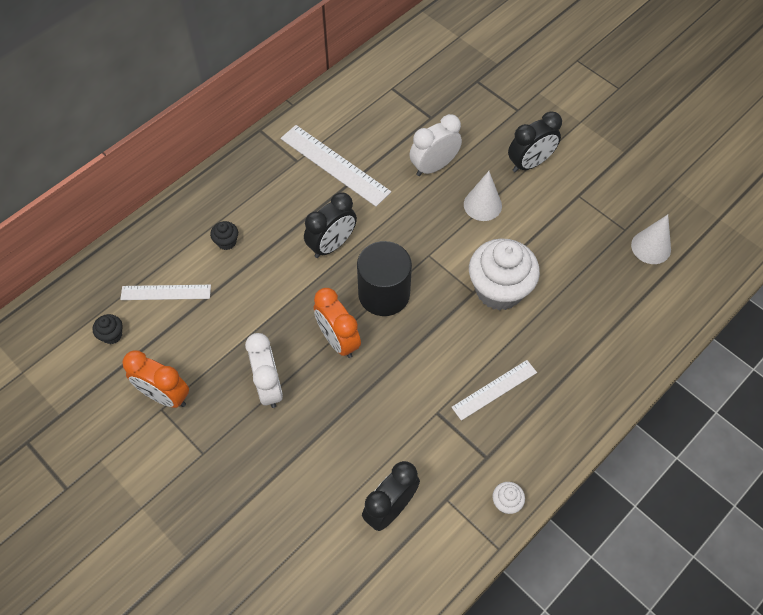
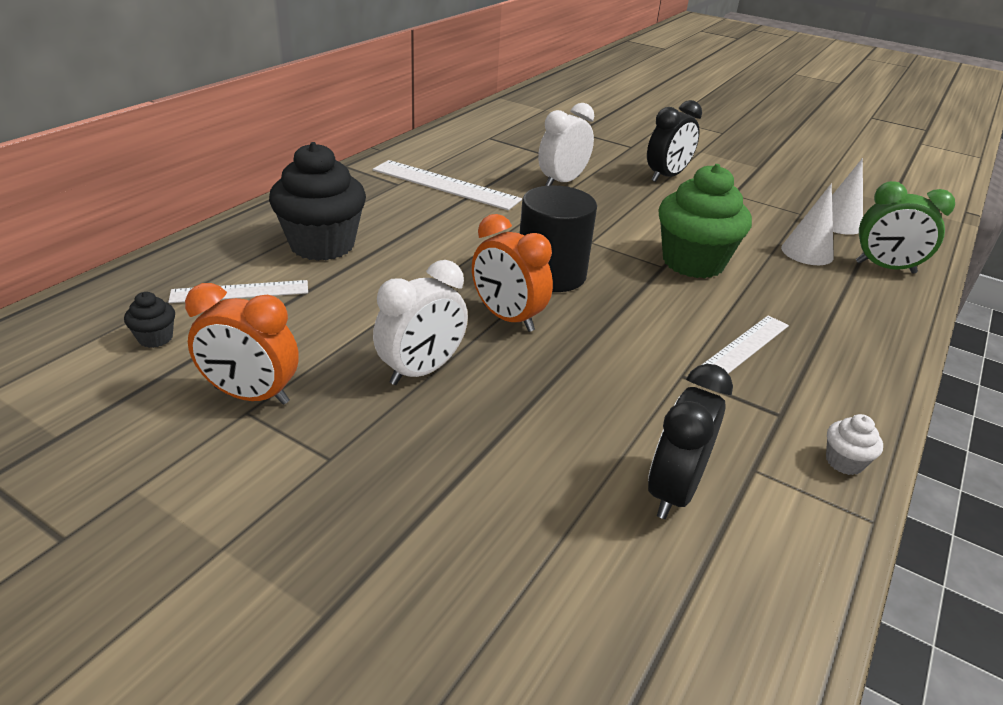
camera: 15 degrees left, 25 degrees down
black cupcake [210,221,238,250] -> black cupcake [269,142,366,261], size x2.41
white clock [245,333,283,408] -> white clock turned 75 degrees clockwise [373,260,468,385]
black clock [304,192,357,258] -> none
white cone [464,171,502,221] -> white cone moved to [781,184,834,265]
white cupcake [469,238,540,311] -> green cupcake [658,164,752,278]
none -> green clock [856,181,955,274]

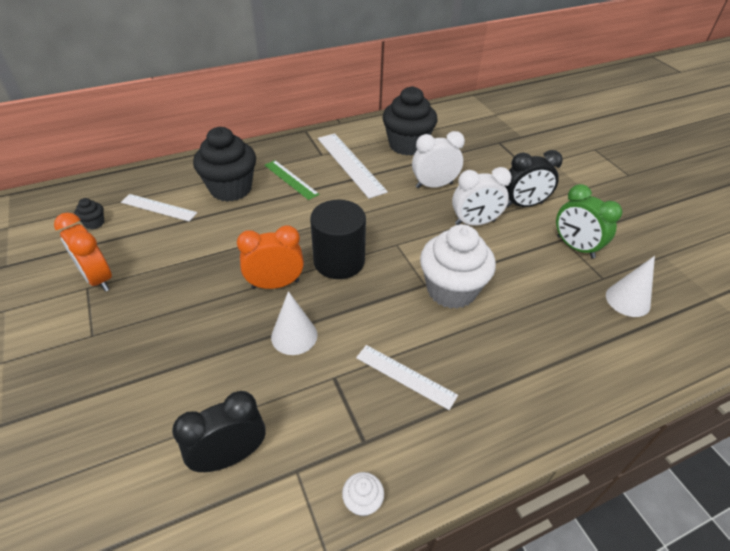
camera: 35 degrees right, 10 degrees up
white clock [373,260,468,385] -> white clock moved to [452,167,512,226]
orange clock [472,214,553,332] -> orange clock turned 90 degrees clockwise [237,225,304,289]
green cupcake [658,164,752,278] -> white cupcake [420,224,496,309]
white ruler [702,315,789,374] -> white ruler turned 45 degrees clockwise [356,345,458,410]
white cone [781,184,834,265] -> white cone moved to [271,291,318,355]
green clock [856,181,955,274] -> green clock moved to [556,184,622,258]
none -> green ruler [264,160,320,200]
none -> black cupcake [383,86,438,156]

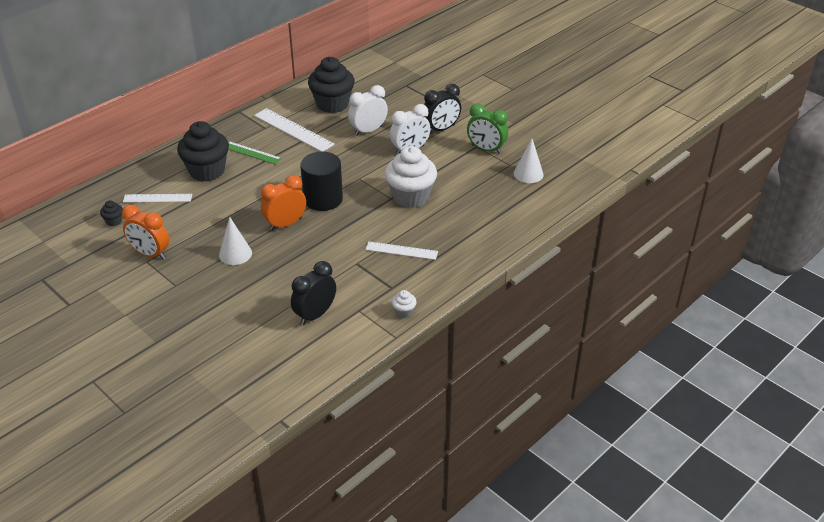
camera: 20 degrees left, 5 degrees down
white cone [271,291,318,355] -> white cone moved to [219,217,252,265]

